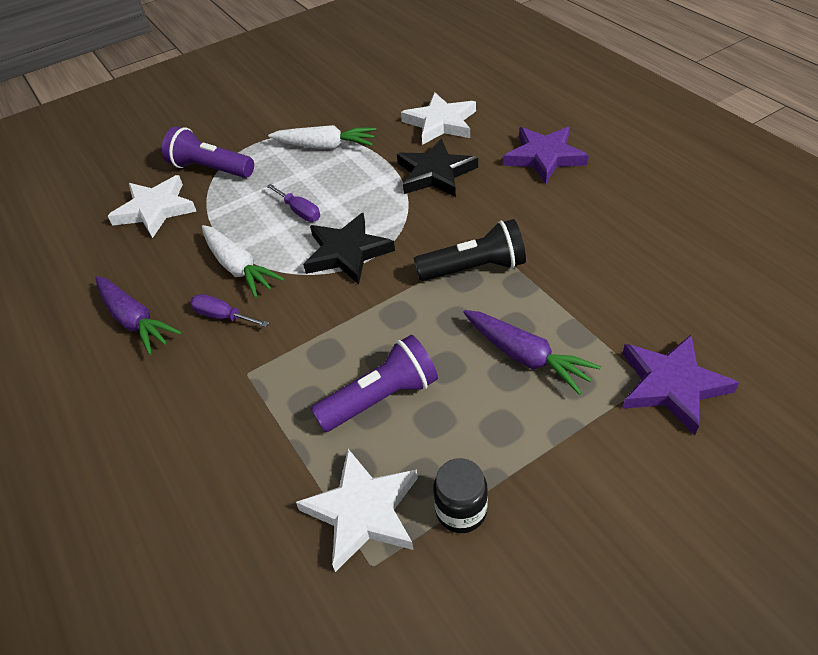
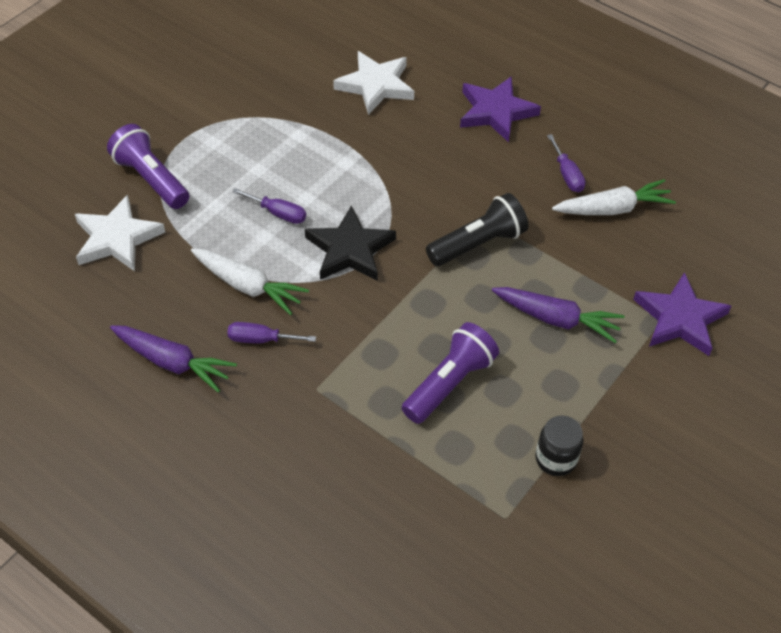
camera: 25 degrees left, 5 degrees up
purple flashlight [162,127,254,178] -> purple flashlight turned 45 degrees clockwise [107,124,189,209]
white carrot [268,125,376,149] -> white carrot moved to [552,179,676,215]
white star [296,449,418,572] -> none
black star [397,139,478,197] -> none
none -> purple screwdriver [547,134,586,192]

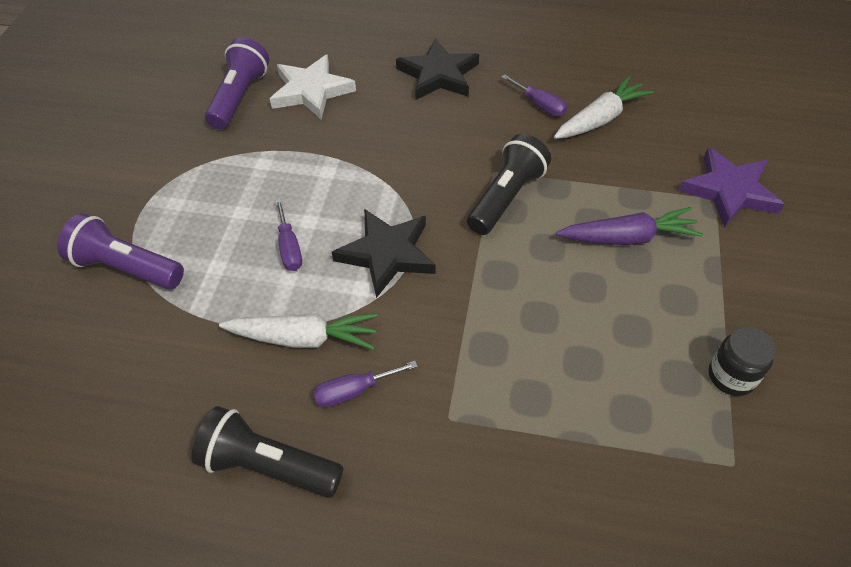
camera: 25 degrees left, 0 degrees up
white star [75,195,165,271] -> none
purple carrot [110,325,237,393] -> black flashlight [192,406,343,498]
purple screwdriver [232,188,306,224] -> purple screwdriver turned 75 degrees clockwise [275,199,302,271]
purple flashlight [402,322,499,424] -> purple flashlight moved to [205,37,269,130]
purple star [460,76,541,142] -> black star [396,39,479,100]

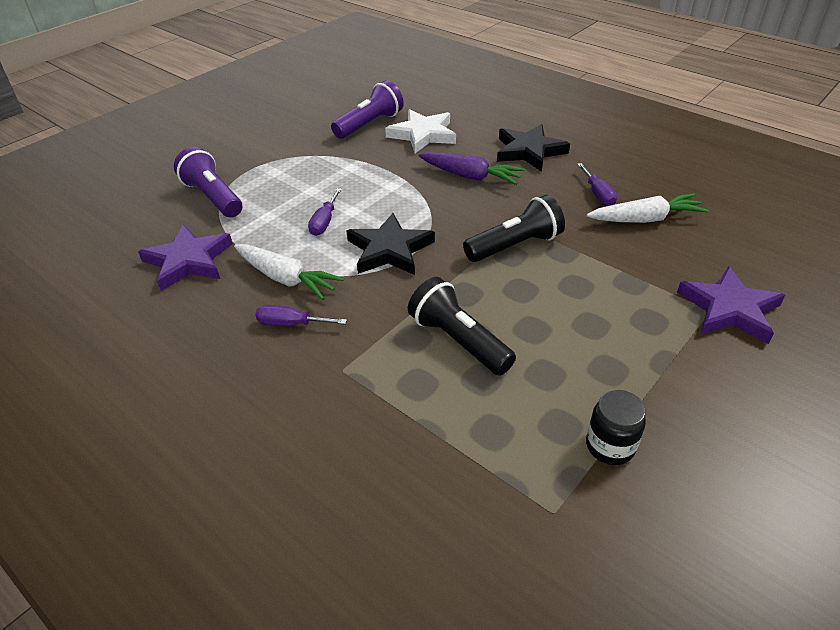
camera: 30 degrees right, 10 degrees down
black flashlight [192,406,343,498] -> black flashlight moved to [408,277,516,376]
purple carrot [556,207,703,245] -> purple carrot moved to [419,152,525,185]
none -> purple star [138,225,233,291]

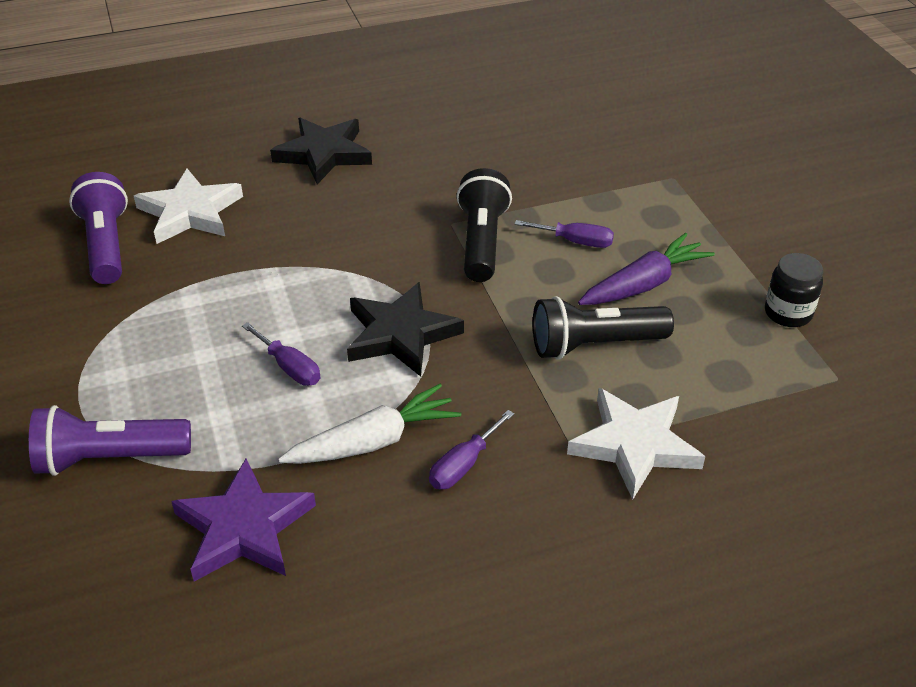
camera: 60 degrees left, 0 degrees up
purple carrot [419,152,525,185] -> purple carrot moved to [578,233,715,305]
purple screwdriver [577,163,617,206] -> purple screwdriver moved to [514,220,614,248]
white carrot [587,193,709,223] -> none
purple star [677,266,785,344] -> none
none -> white star [567,388,705,500]

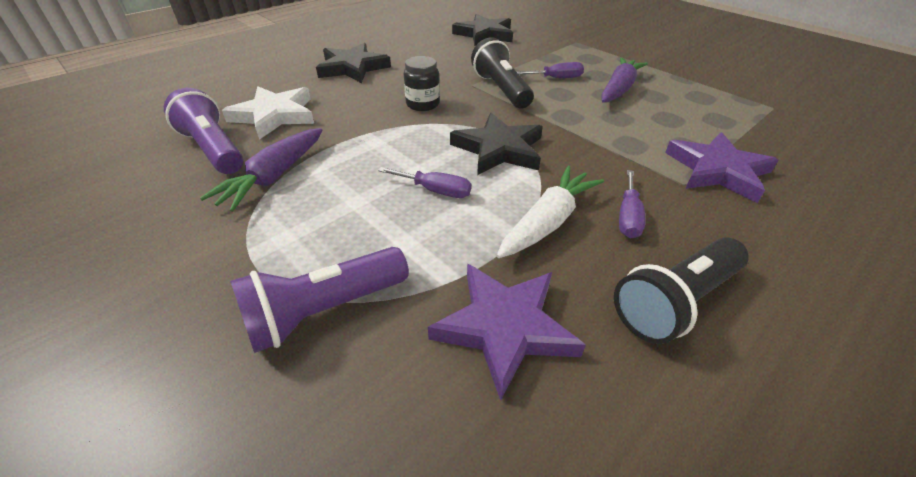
camera: 25 degrees left, 0 degrees up
black flashlight [533,296,674,360] -> black flashlight moved to [614,237,749,344]
white star [567,388,705,500] -> purple star [665,132,779,203]
black jar [765,253,823,327] -> black jar moved to [404,56,440,111]
none -> purple carrot [200,128,322,212]
none -> black star [452,14,513,46]

